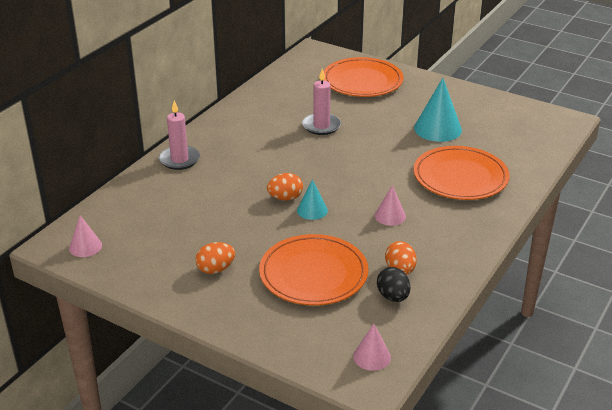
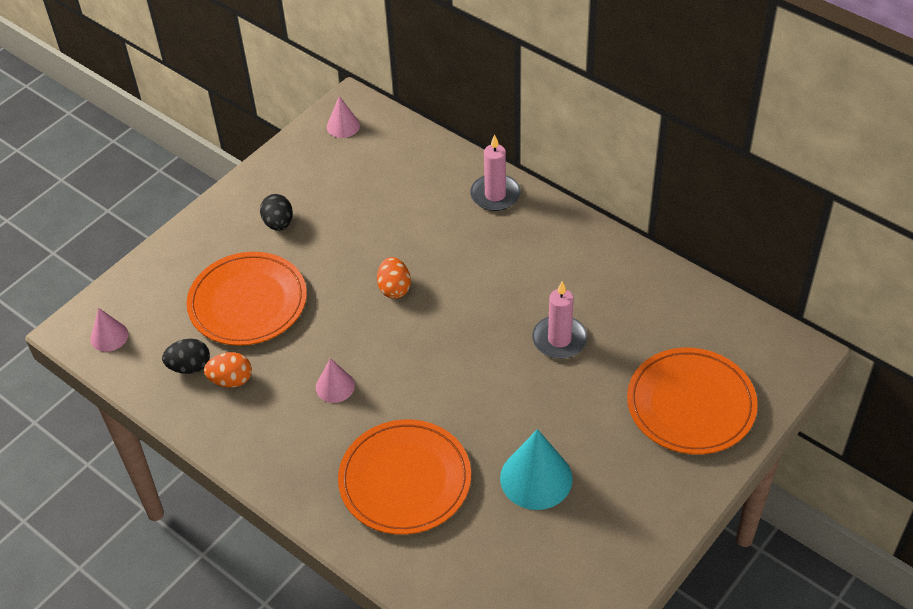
camera: 100 degrees right, 15 degrees up
orange egg [195,242,235,274] -> black egg [260,194,293,231]
turquoise cone [297,179,328,220] -> none

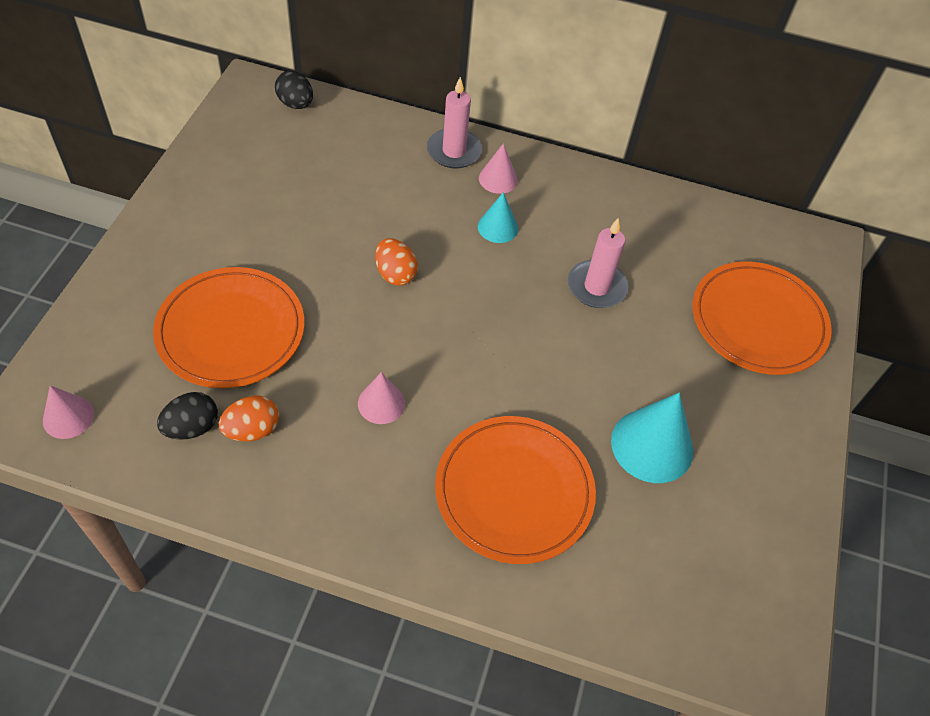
camera: 30 degrees left, 5 degrees up
black egg [260,194,293,231] -> black egg moved to [275,71,313,109]
pink cone [327,96,360,138] -> pink cone moved to [479,143,518,194]
none -> turquoise cone [478,192,518,243]

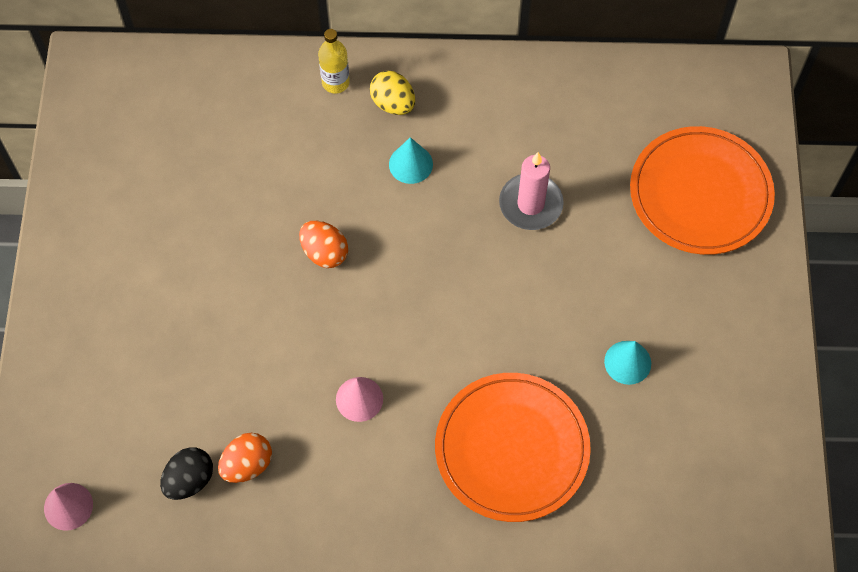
camera: 10 degrees left, 10 degrees up
orange plate [153,267,305,388] -> none
black egg [275,71,313,109] -> none
pink candle [427,77,482,169] -> yellow bottle [318,29,350,94]
pink cone [479,143,518,194] -> yellow egg [370,71,415,115]
turquoise cone [611,392,693,483] -> turquoise cone [604,341,651,385], size x0.57

